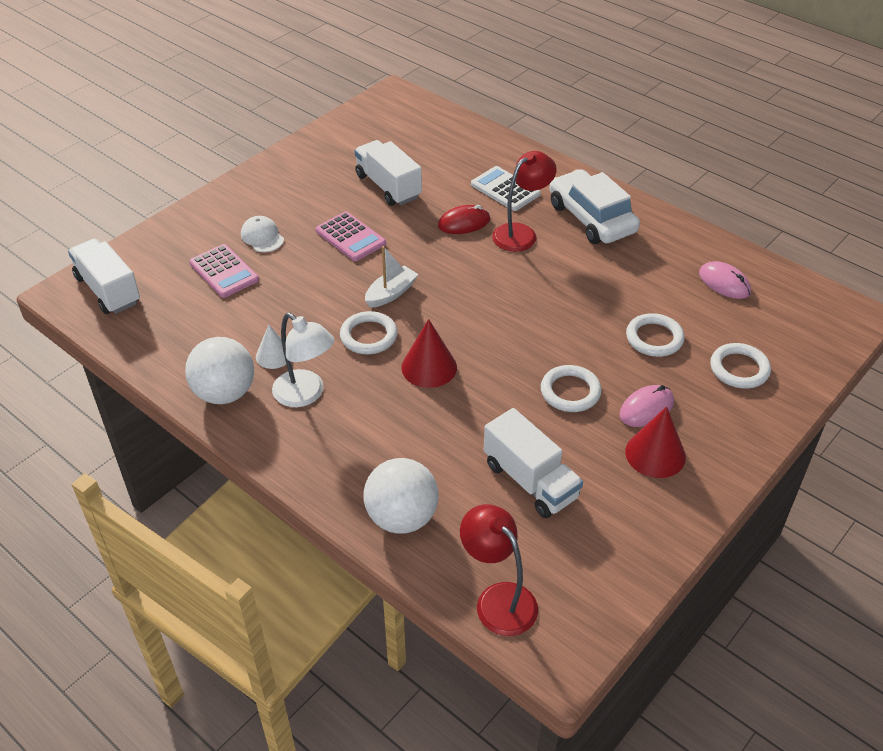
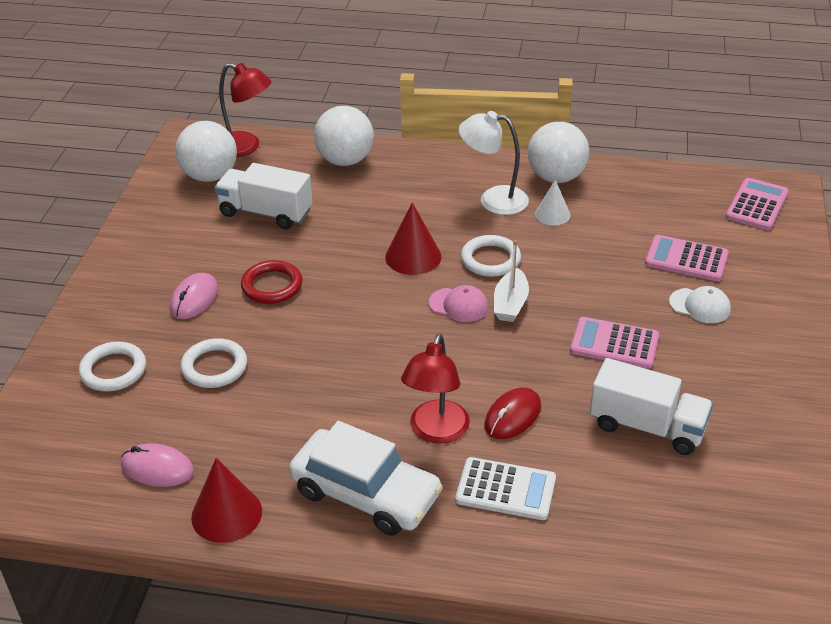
camera: 150 degrees right, 5 degrees down
white truck [68,238,140,314] -> pink calculator [726,178,789,230]
white ring [541,365,602,412] -> red ring [241,260,303,304]
red cone [625,406,686,478] -> red cone moved to [191,458,262,543]
none -> white ball [175,121,237,182]
none -> pink cap [429,285,489,322]

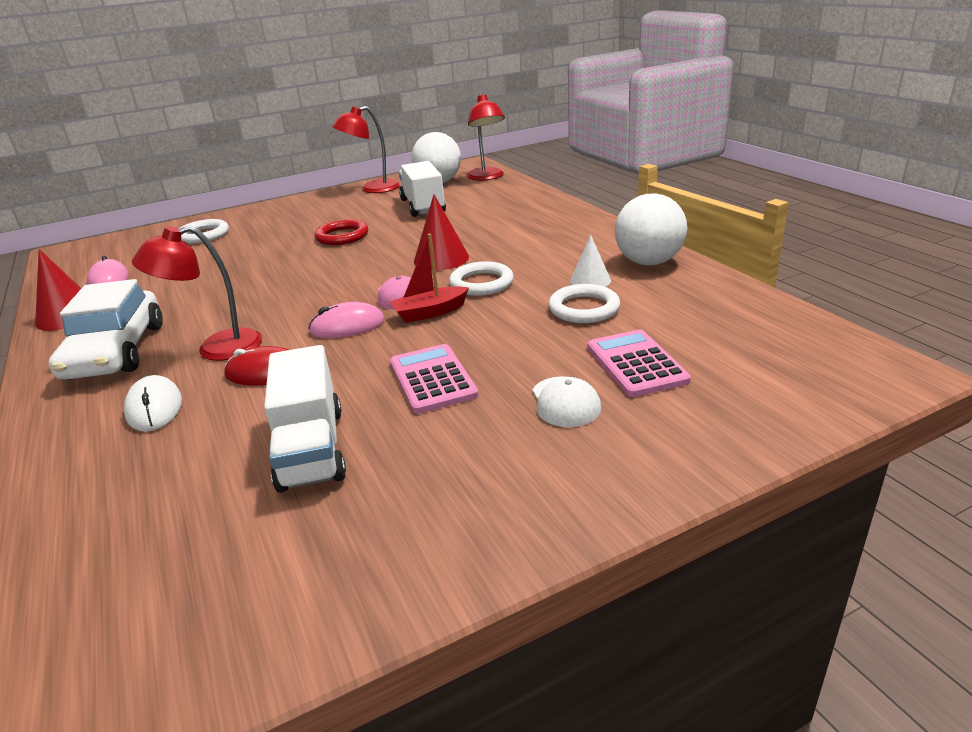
camera: 55 degrees right, 10 degrees down
pink mouse [170,273,218,319] -> pink mouse moved to [308,302,385,338]
white ring [181,338,247,388] -> white ring moved to [548,284,620,323]
white ball [314,106,374,166] -> none
white calculator [455,457,556,520] -> white mouse [124,375,182,432]
white lamp [459,111,529,215] -> none
white boat [494,240,529,322] -> red boat [390,234,469,323]
pink calculator [726,178,789,230] -> none
none -> red lamp [332,106,400,193]

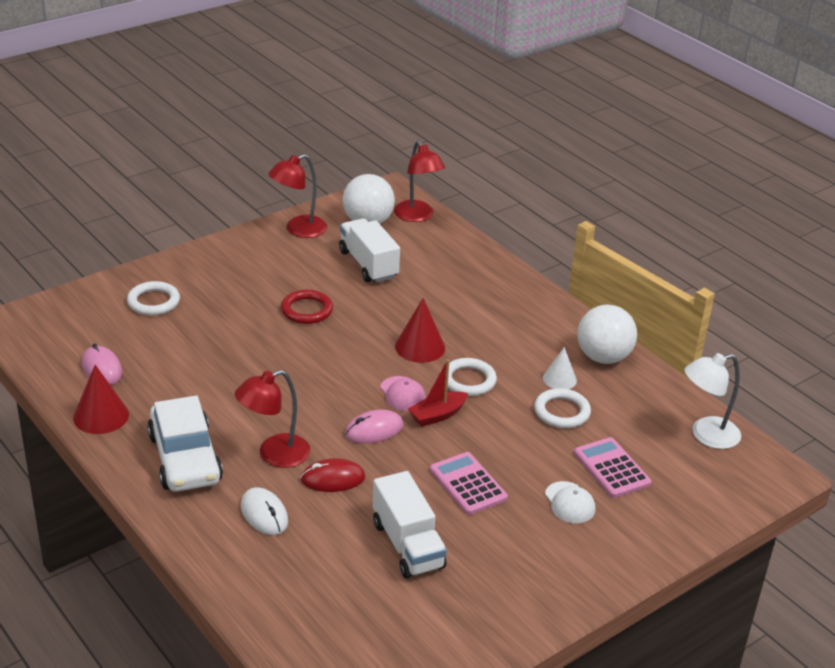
camera: 15 degrees left, 5 degrees up
none -> white lamp [684,353,741,449]

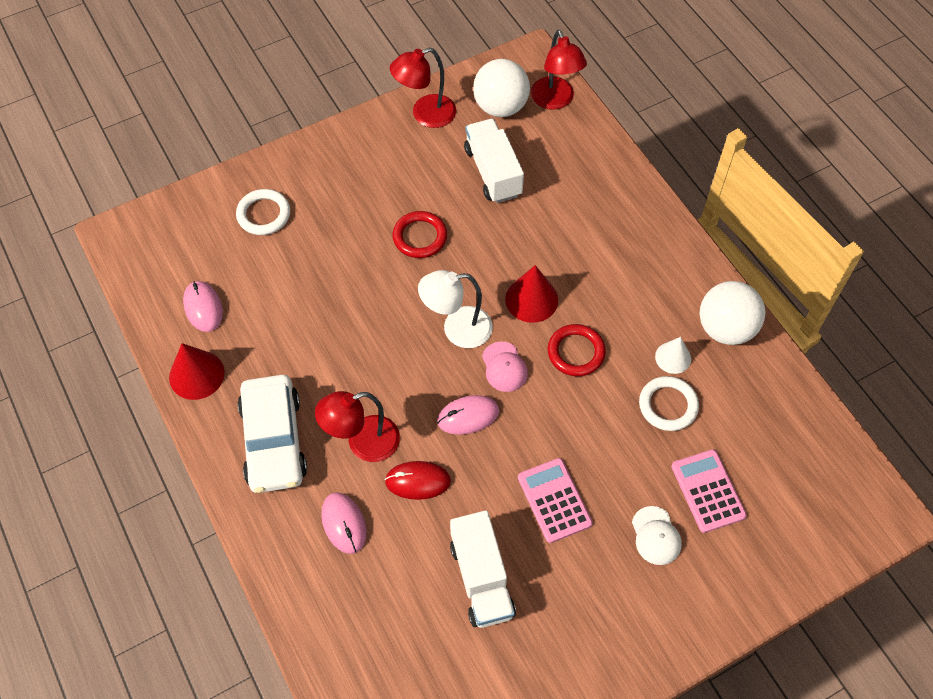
camera: 10 degrees right, 25 degrees up
white mouse [241,487,288,535] -> pink mouse [321,492,366,554]
red boat [408,359,468,427] -> none
white ring [445,358,497,396] -> red ring [548,324,606,376]
white lamp [684,353,741,449] -> white lamp moved to [418,270,493,348]

